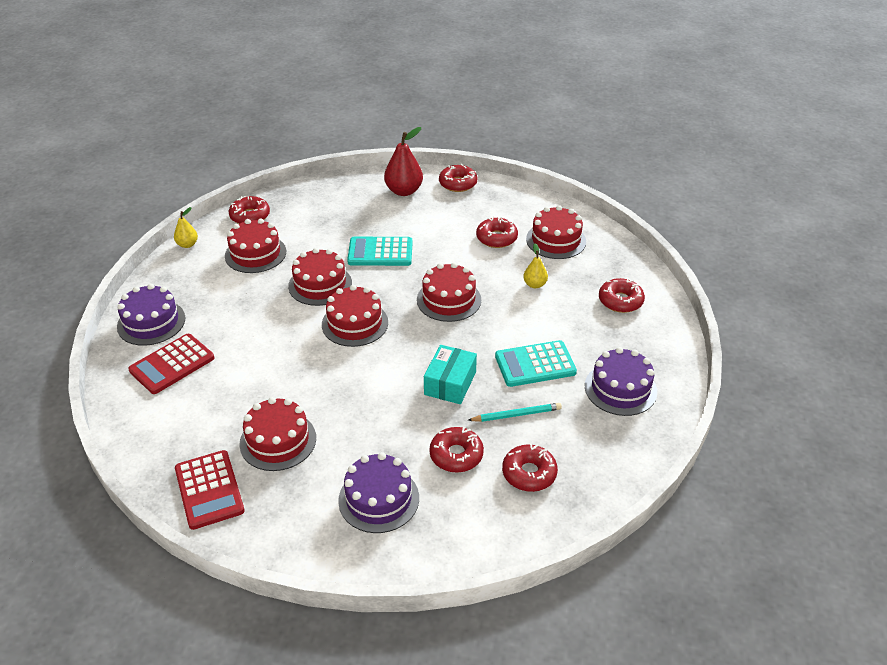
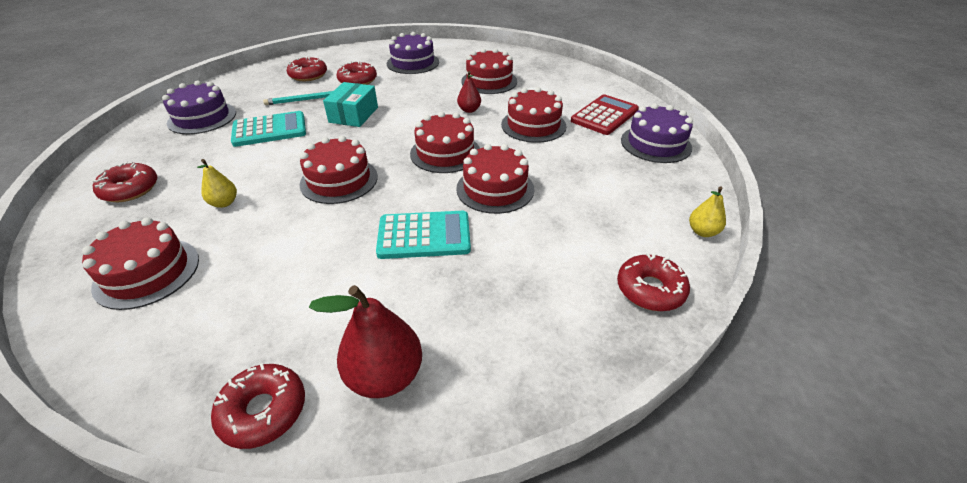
camera: 175 degrees right, 0 degrees up
red calculator [175,450,245,530] -> none
red cake [225,219,286,273] -> red cake moved to [501,87,566,143]
red donut [476,216,518,248] -> none
none -> red pear [457,71,481,113]

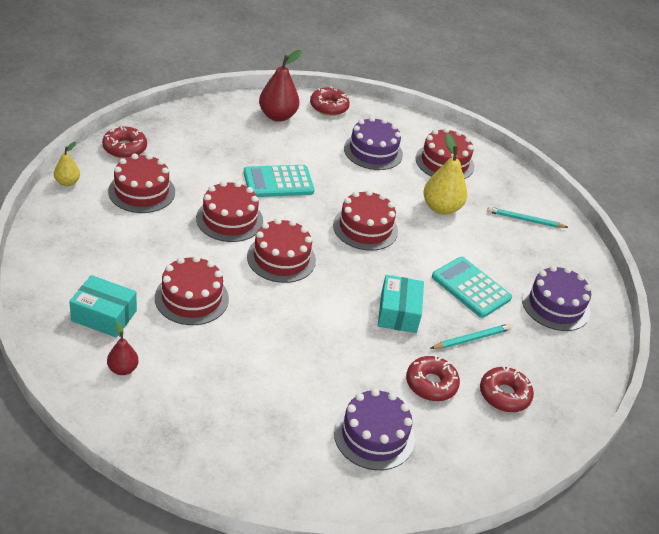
camera: 165 degrees right, 0 degrees up
red donut [93,162,157,202] -> turquoise pencil [487,207,568,228]
yellow pear [197,159,237,208] -> yellow pear [423,133,467,215], size x1.79
turquoise calculator [231,111,306,147] -> turquoise calculator turned 75 degrees clockwise [432,257,512,318]
red pear [457,71,481,113] -> red pear moved to [107,322,139,375]
red cake [461,48,517,94] -> red cake moved to [108,153,175,213]
red calculator [571,94,639,135] -> turquoise box [69,275,137,338]
purple cake [621,103,693,163] -> purple cake moved to [344,117,403,170]

